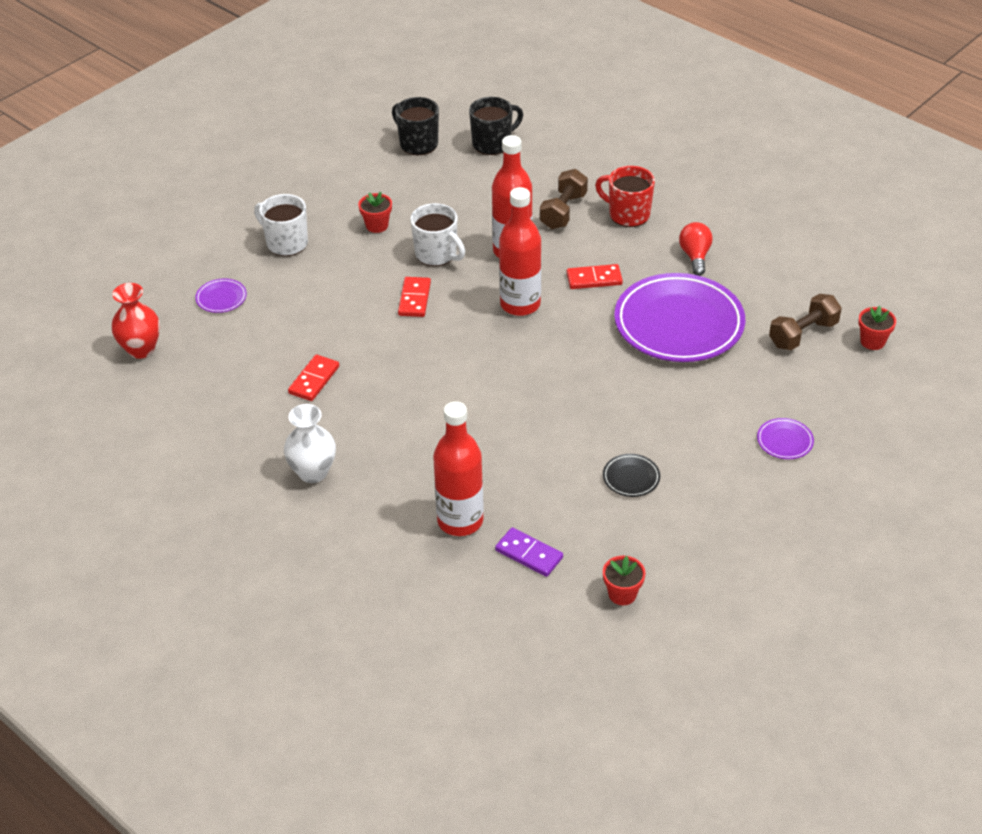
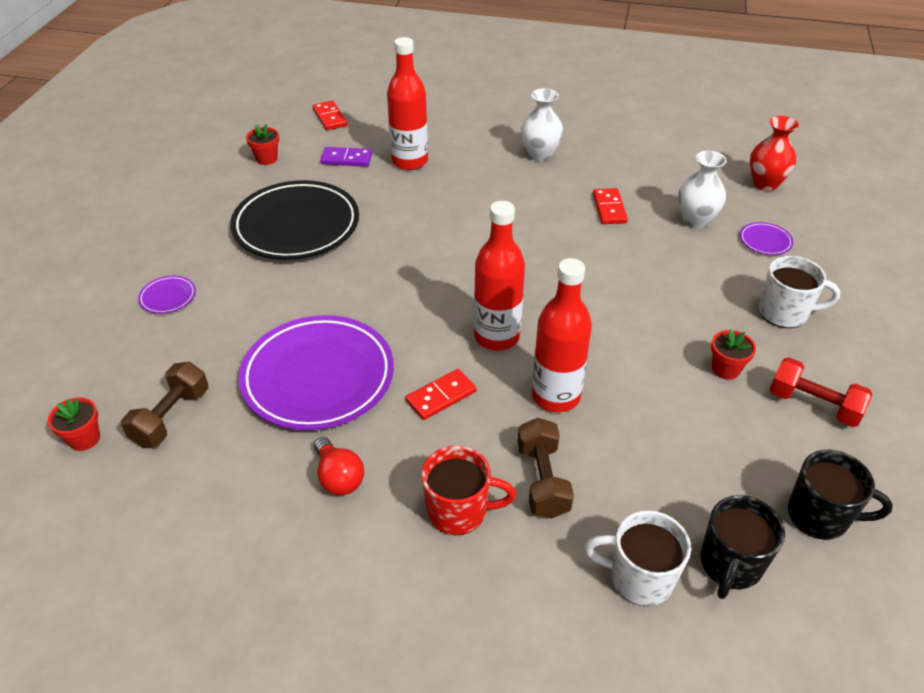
camera: 150 degrees right, 0 degrees up
red domino [398,277,431,317] -> red domino moved to [313,100,347,130]
white mug [410,203,465,266] -> white mug moved to [584,510,691,606]
black plate [603,454,660,497] -> black plate [230,180,359,260], size x2.49
none -> white vase [678,151,727,228]
none -> red dumbbell [769,357,873,427]

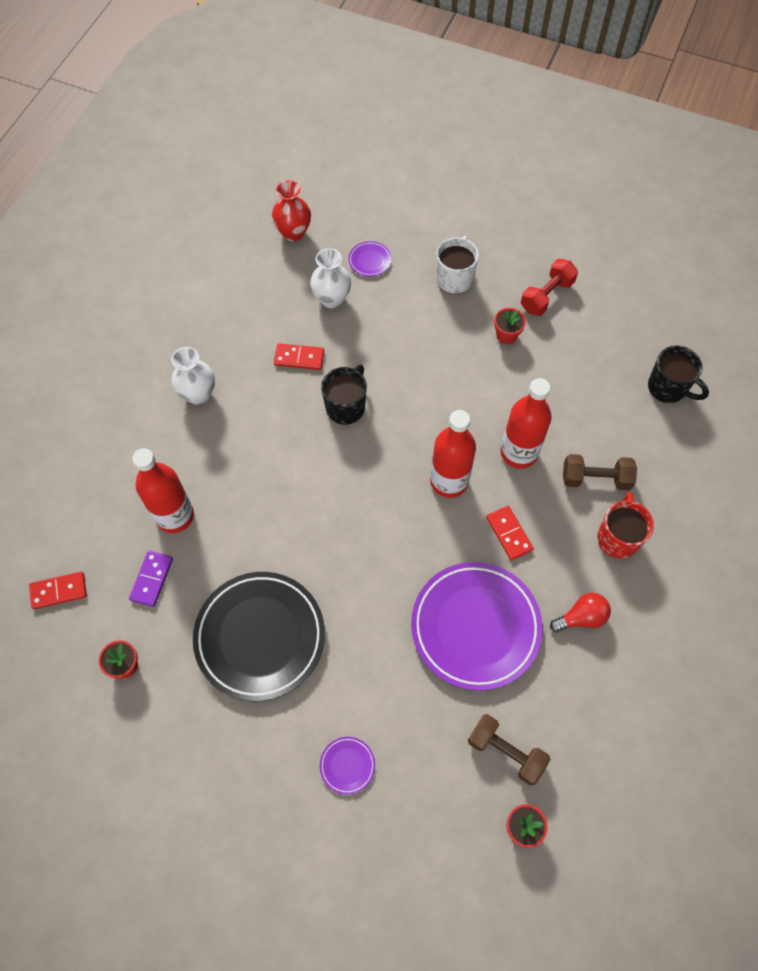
camera: 80 degrees left, 20 degrees up
white mug [584,510,691,606] -> none
black mug [788,450,893,540] -> black mug moved to [321,365,367,425]

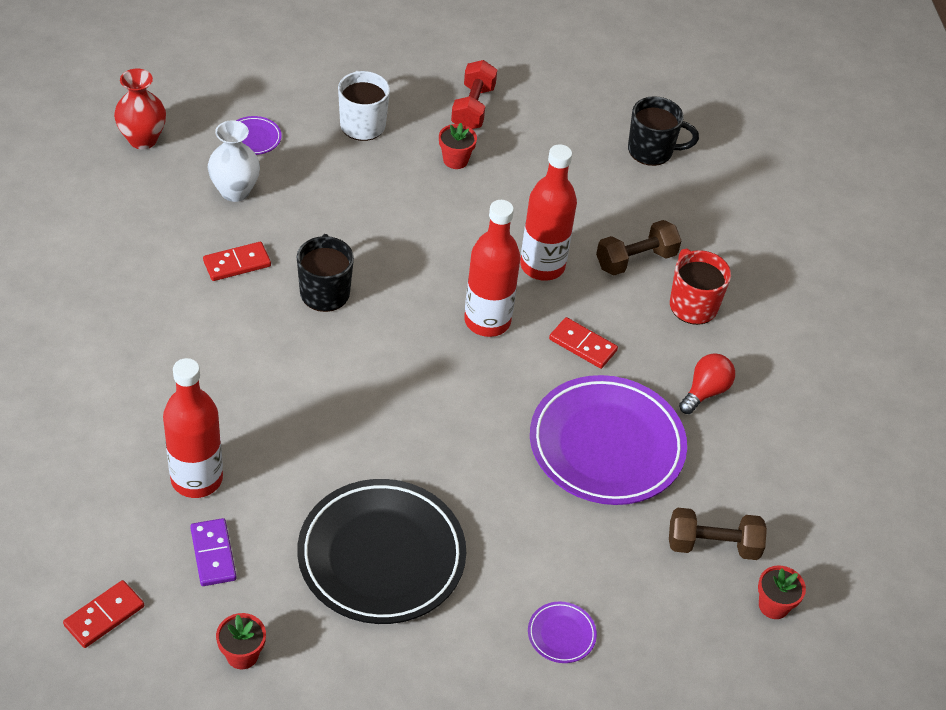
camera: 35 degrees left, 15 degrees down
white vase [171,347,215,405] -> none

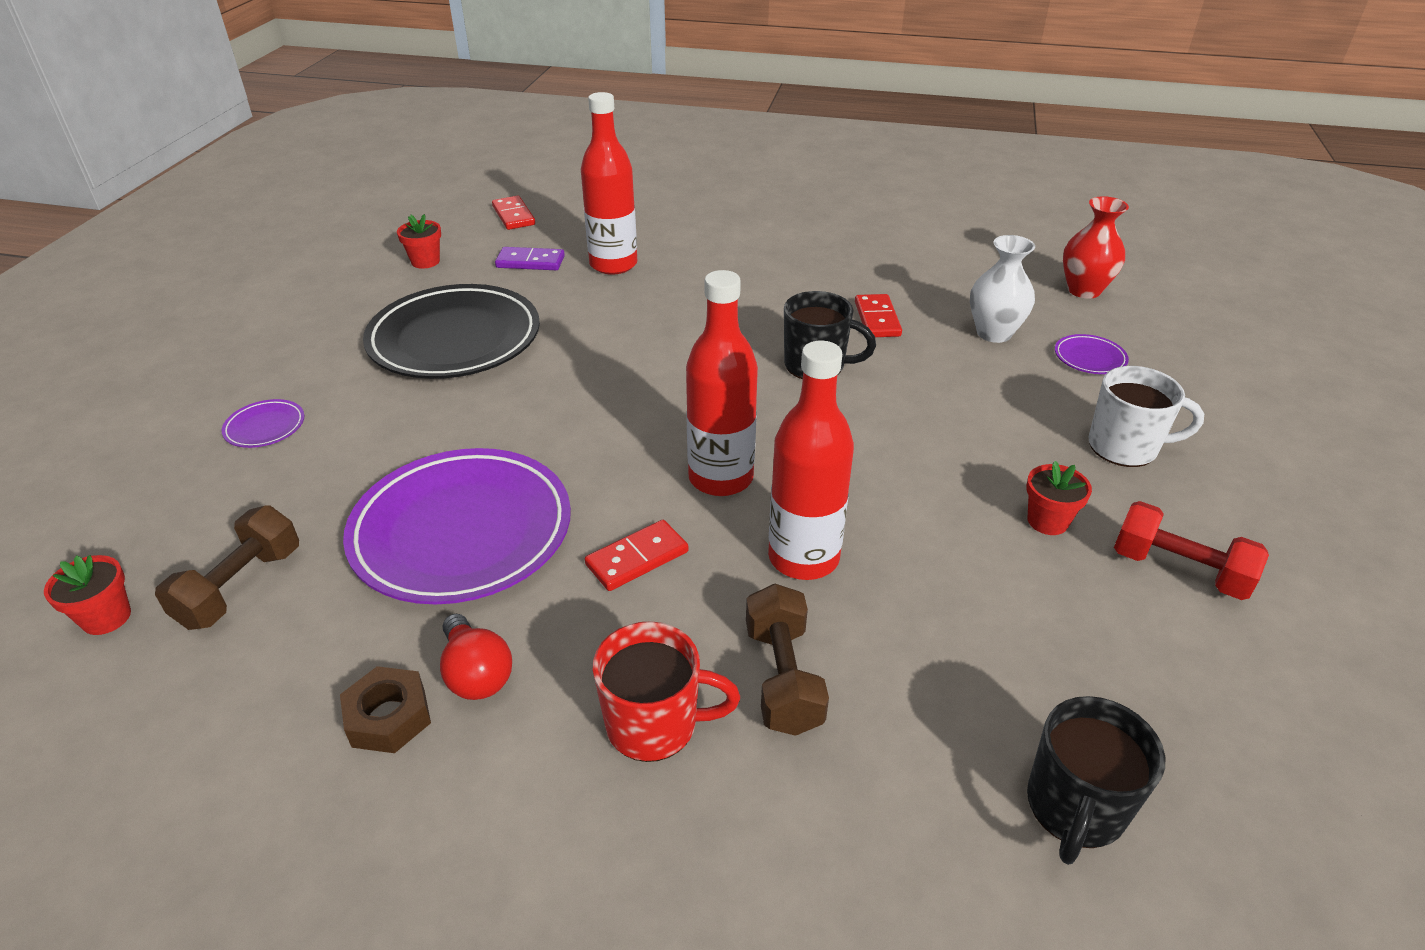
camera: 115 degrees right, 10 degrees down
none -> brown nut [340,666,431,753]

